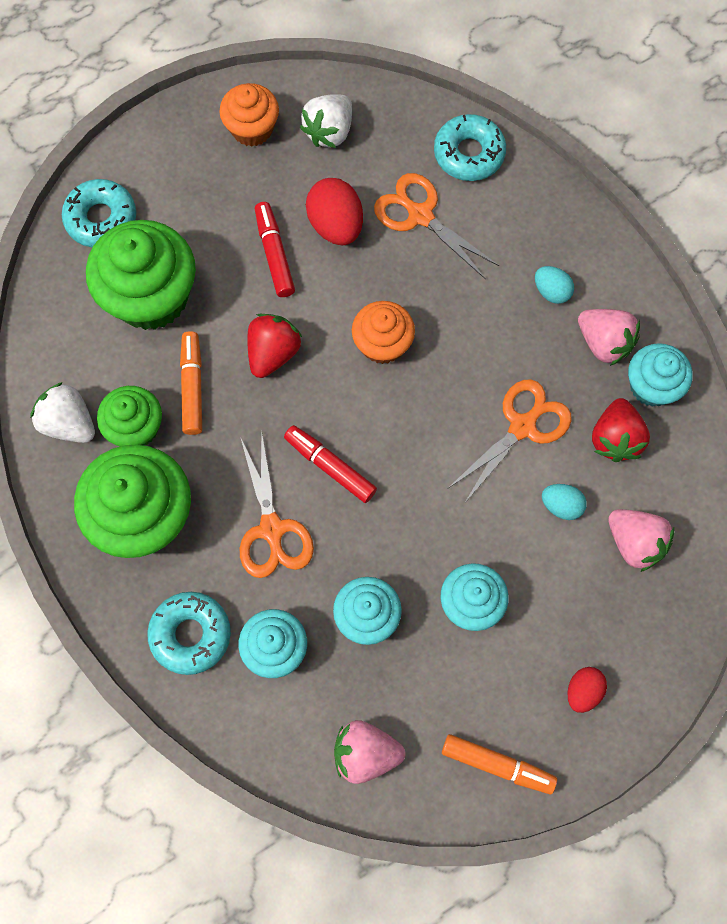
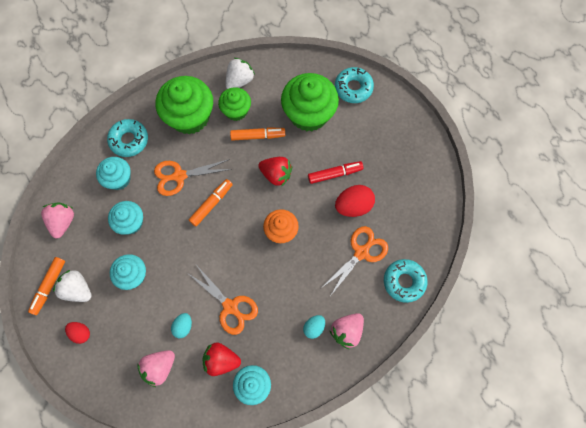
camera: 90 degrees right, 0 degrees up
orange cupcake [220,83,279,147] -> none
red marker [284,425,377,503] -> orange marker [189,179,233,226]
white strawberry [300,94,352,148] -> white strawberry moved to [53,270,92,302]
pink strawberry [578,309,640,366] -> pink strawberry moved to [330,313,364,349]

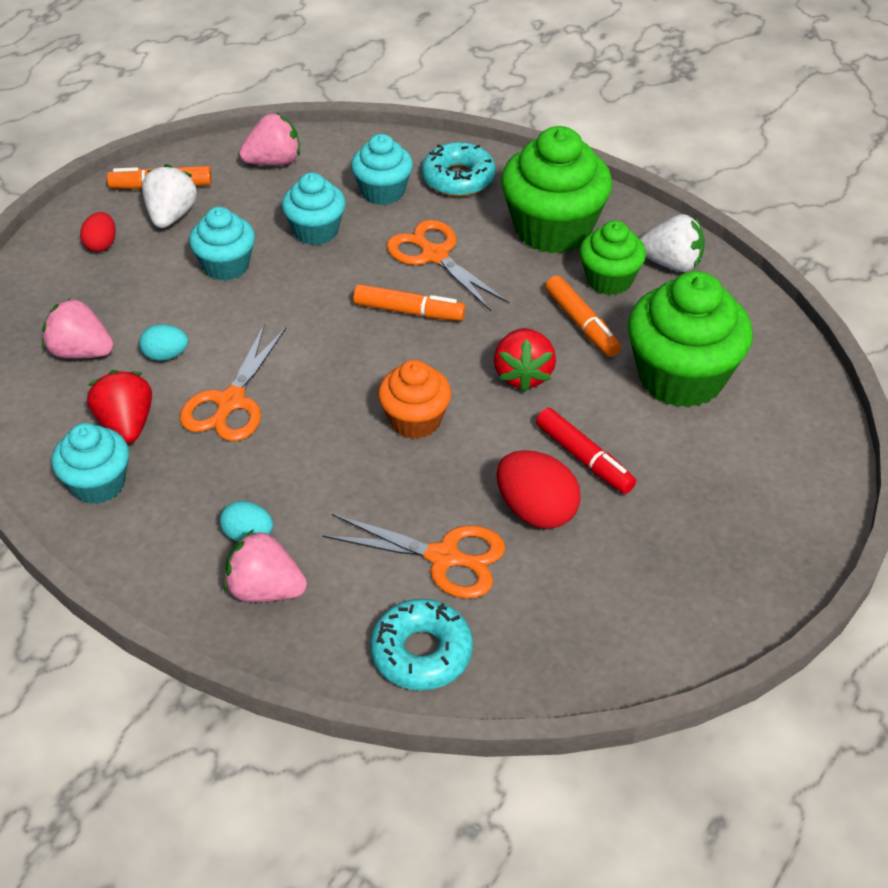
camera: 65 degrees right, 25 degrees down
turquoise donut [335,67,374,103] -> none

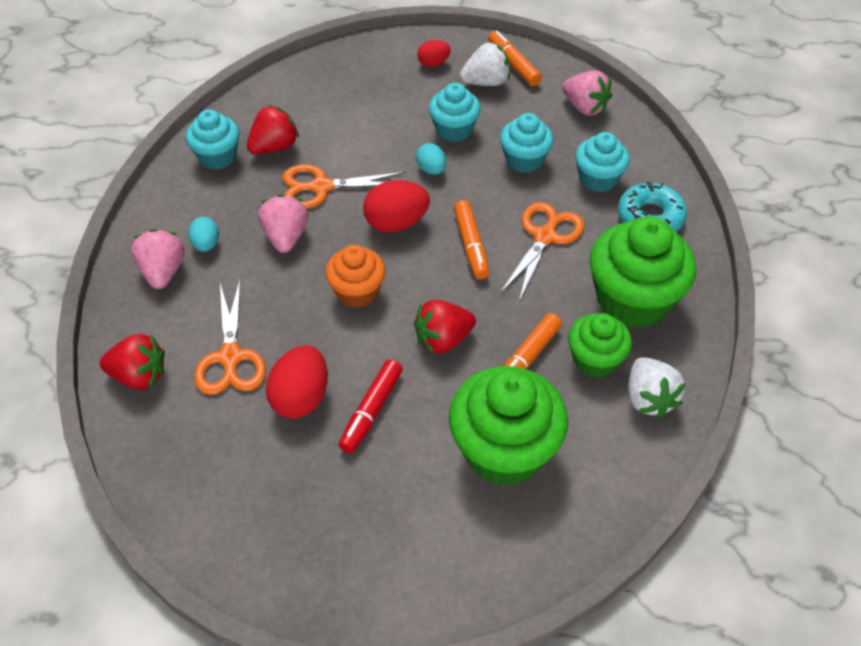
camera: 65 degrees right, 5 degrees up
pink strawberry [42,298,114,359] -> pink strawberry moved to [258,194,308,253]
turquoise egg [139,324,188,361] -> turquoise egg moved to [416,143,446,175]
turquoise donut [370,599,473,690] -> red strawberry [99,334,165,390]
none -> red egg [363,180,430,233]

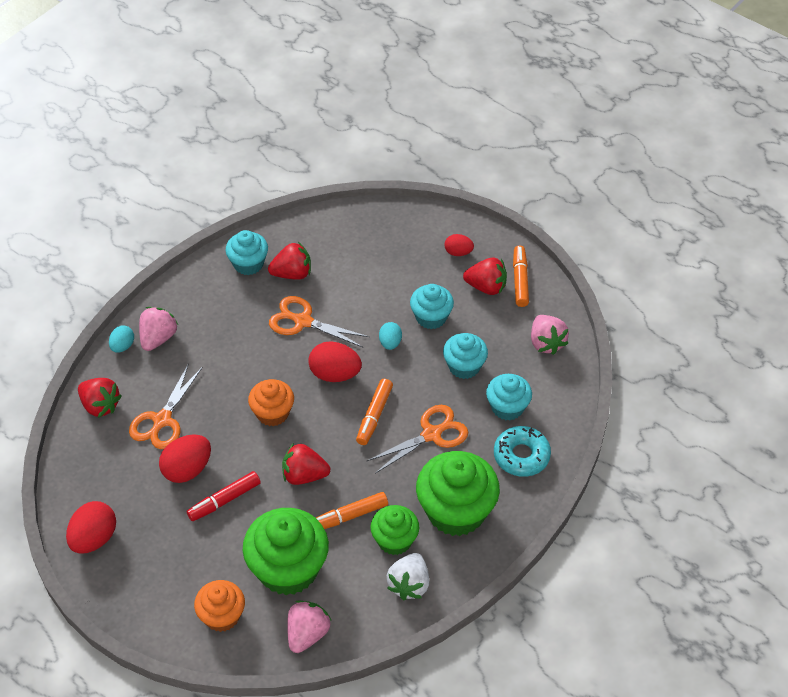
camera: 30 degrees right, 0 degrees up
turquoise egg [188,217,219,252] -> turquoise egg moved to [109,326,134,353]
pink strawberry [258,194,308,253] -> pink strawberry moved to [287,600,332,653]
white strawberry [460,42,510,86] -> red strawberry [463,258,507,295]
none -> red egg [66,501,116,554]
none -> orange cupcake [194,580,245,632]

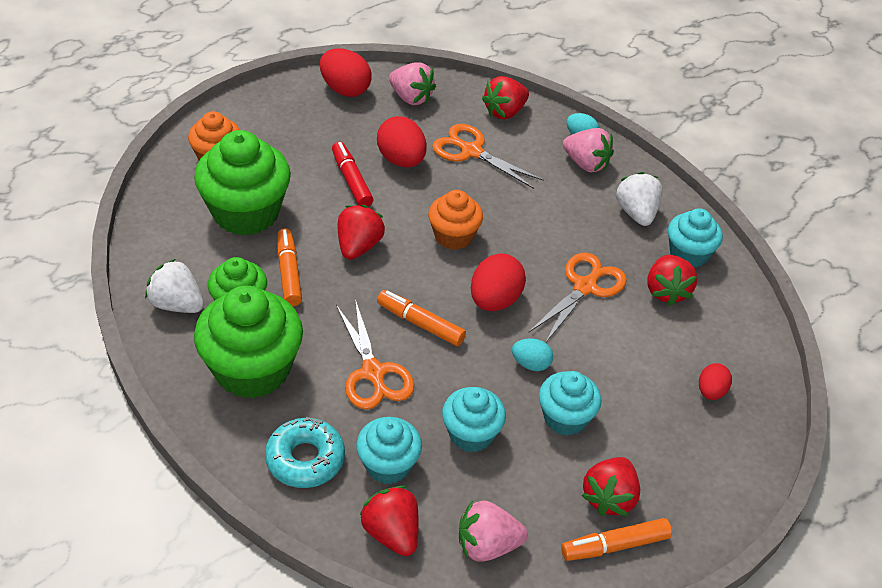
camera: 100 degrees right, 5 degrees down
pink strawberry [287,600,332,653] -> pink strawberry moved to [389,62,436,105]
red egg [445,234,474,256] -> red egg moved to [699,363,732,400]
orange marker [513,245,529,307] -> orange marker turned 150 degrees clockwise [561,518,672,561]
none -> red strawberry [359,486,419,556]
none -> white strawberry [616,172,663,226]

